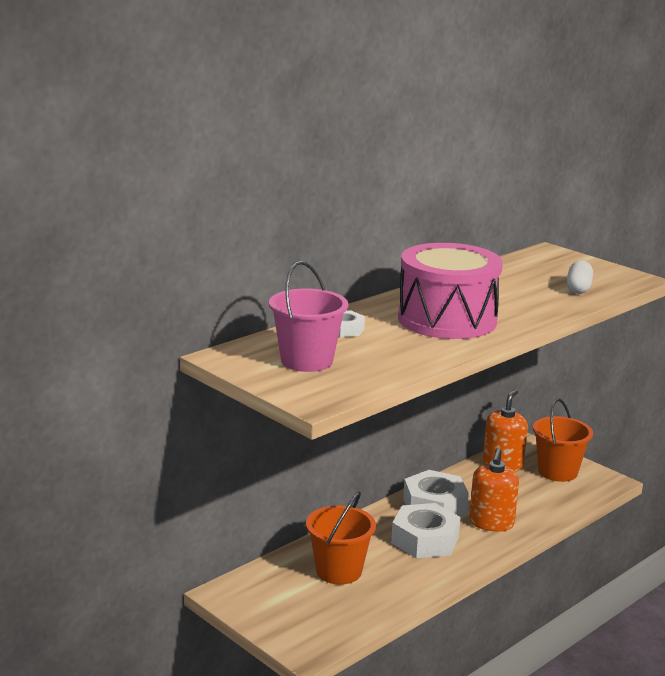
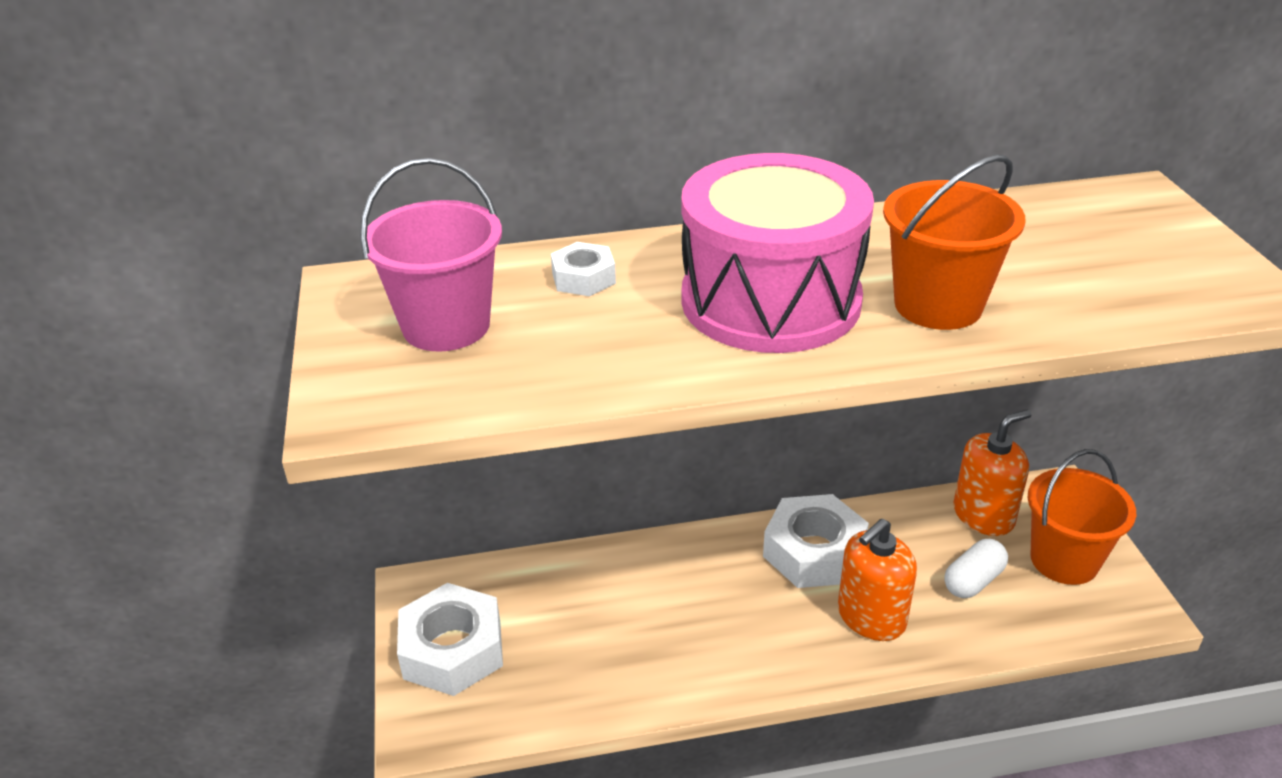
camera: 35 degrees right, 15 degrees up
orange bucket [306,491,376,585] -> orange bucket moved to [883,155,1025,330]
white nut [391,503,461,558] -> white nut moved to [397,583,503,696]
white capsule [567,260,593,294] -> white capsule moved to [944,539,1008,598]

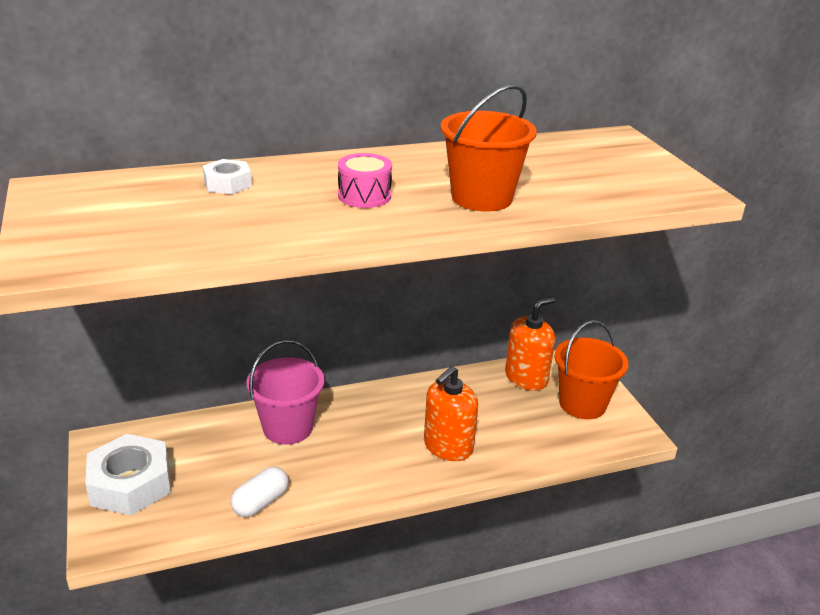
camera: 10 degrees left, 5 degrees down
pink bucket [360,158,502,352] -> pink bucket moved to [246,340,324,445]
pink drum [681,153,874,353] -> pink drum [338,153,392,208], size x0.41
white nut [763,494,869,588] -> none
white capsule [944,539,1008,598] -> white capsule moved to [230,467,288,517]

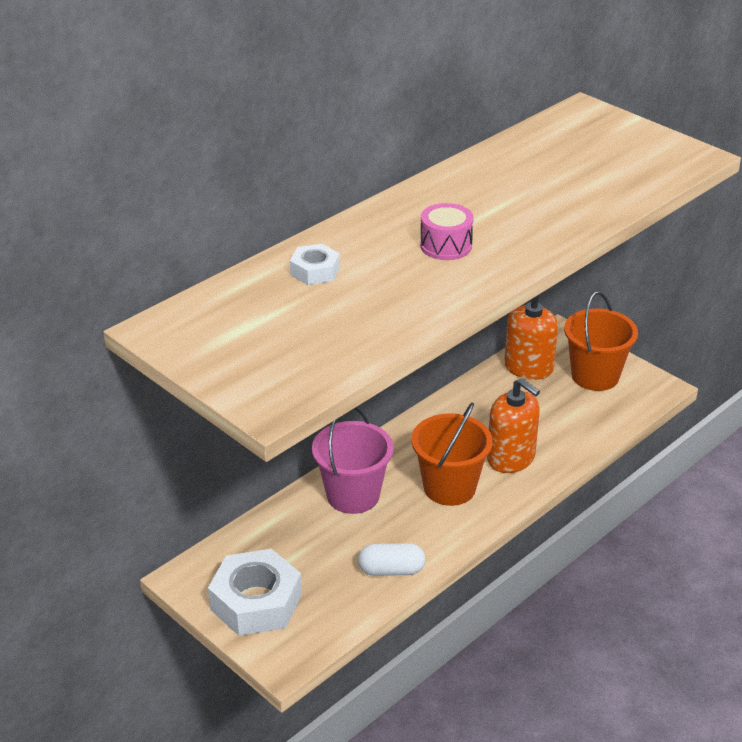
camera: 25 degrees left, 5 degrees up
white capsule [230,467,288,517] -> white capsule turned 75 degrees clockwise [358,543,425,576]
orange soap dispenser [424,366,478,461] -> orange soap dispenser turned 60 degrees counterclockwise [487,378,540,473]
orange bucket [440,84,537,211] -> orange bucket moved to [411,402,493,506]

